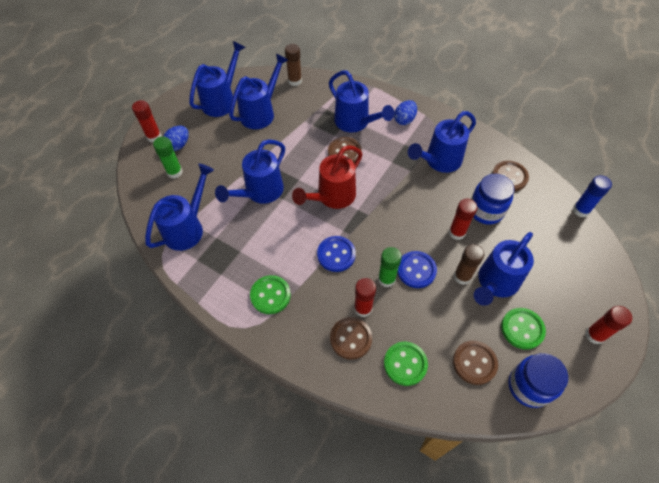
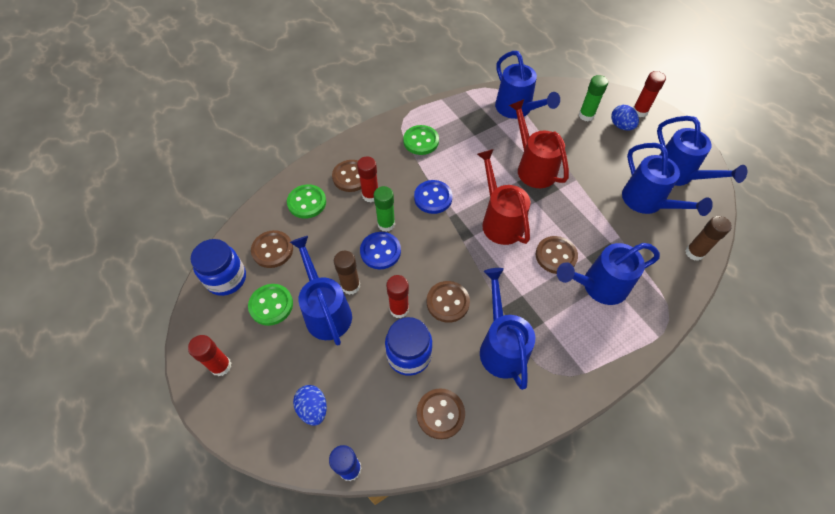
camera: 115 degrees right, 0 degrees up
blue watering can [215,139,285,204] -> red watering can [509,99,569,188]
blue egg [394,100,417,125] -> blue egg moved to [293,385,327,425]
none -> brown button [427,281,470,323]

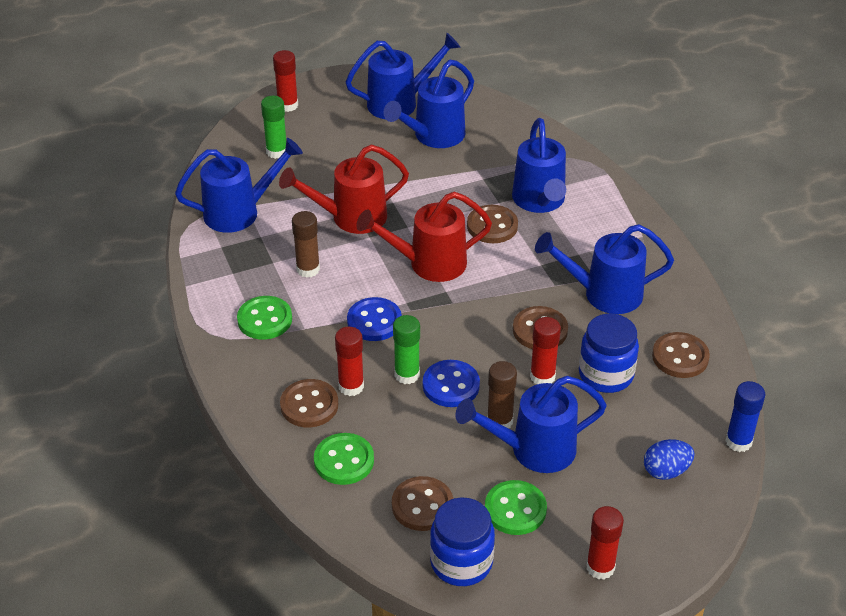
camera: 80 degrees left, 15 degrees down
blue egg [611,105,639,130] -> none
blue watering can [622,143,713,216] -> blue watering can turned 150 degrees clockwise [383,60,474,148]
brown glue stick [685,216,732,261] -> brown glue stick moved to [292,211,320,278]

